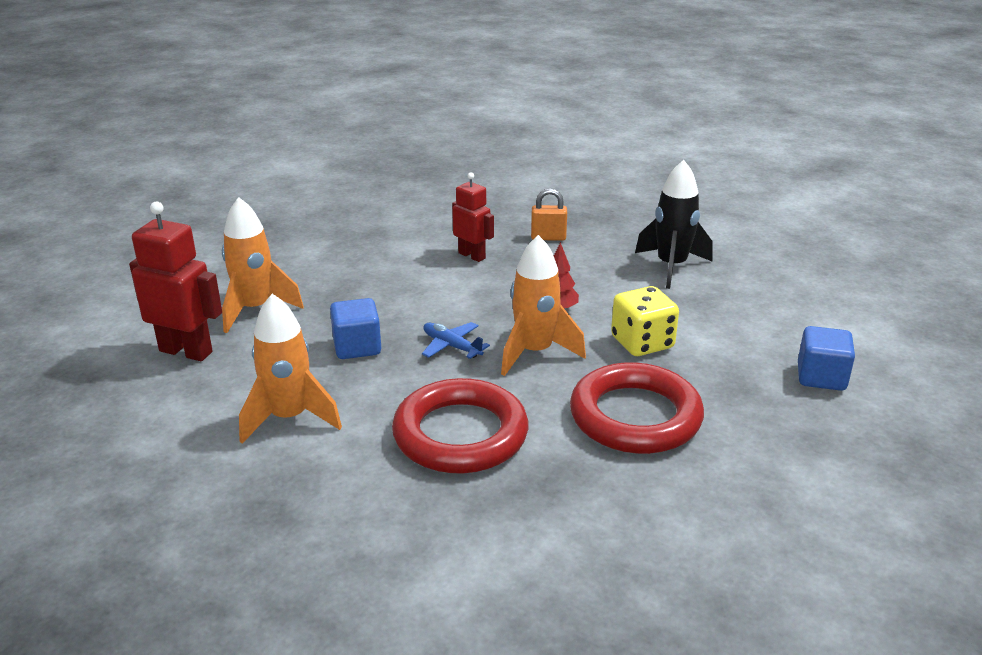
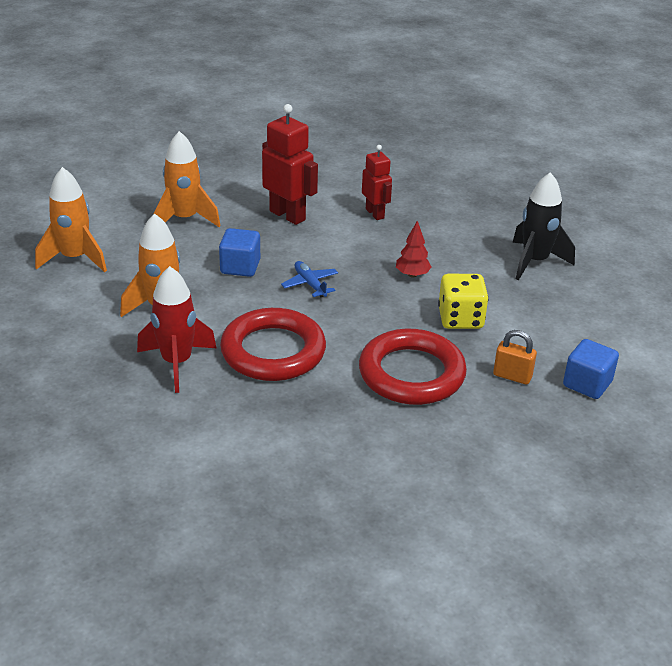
camera: 20 degrees right, 5 degrees up
red robot [129,202,222,361] -> red robot moved to [262,104,318,225]
orange rocket [501,235,586,376] -> orange rocket moved to [35,167,107,272]
orange padlock [531,189,567,241] -> orange padlock moved to [493,330,537,385]
none -> red rocket [137,266,217,393]

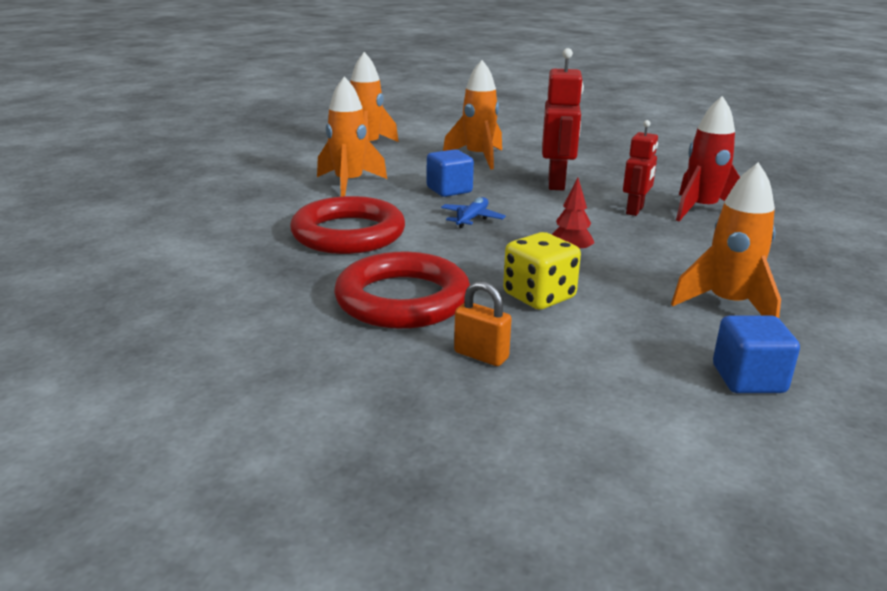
camera: 55 degrees right, 10 degrees down
red rocket [137,266,217,393] -> red rocket moved to [676,96,740,221]
orange padlock [493,330,537,385] -> orange padlock turned 45 degrees counterclockwise [454,281,512,366]
black rocket [512,172,575,280] -> orange rocket [671,162,781,318]
blue cube [563,339,619,399] -> blue cube moved to [713,315,800,393]

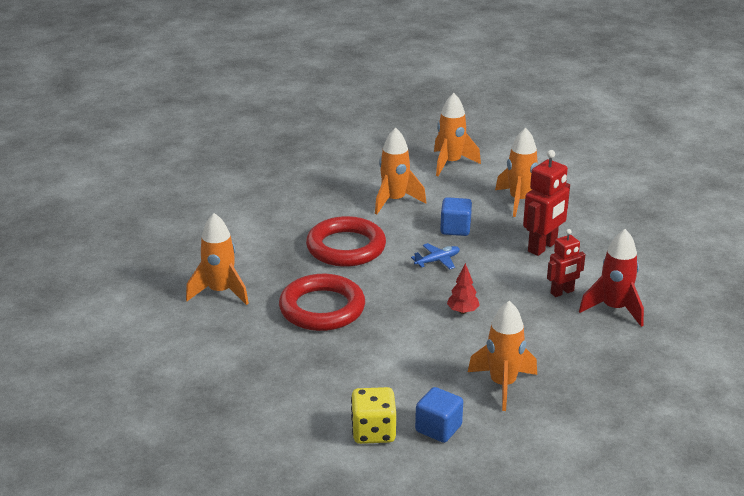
camera: 35 degrees right, 5 degrees up
orange padlock [454,281,512,366] -> none
yellow dice [503,232,581,310] -> yellow dice moved to [351,387,396,444]
none -> orange rocket [186,213,249,305]

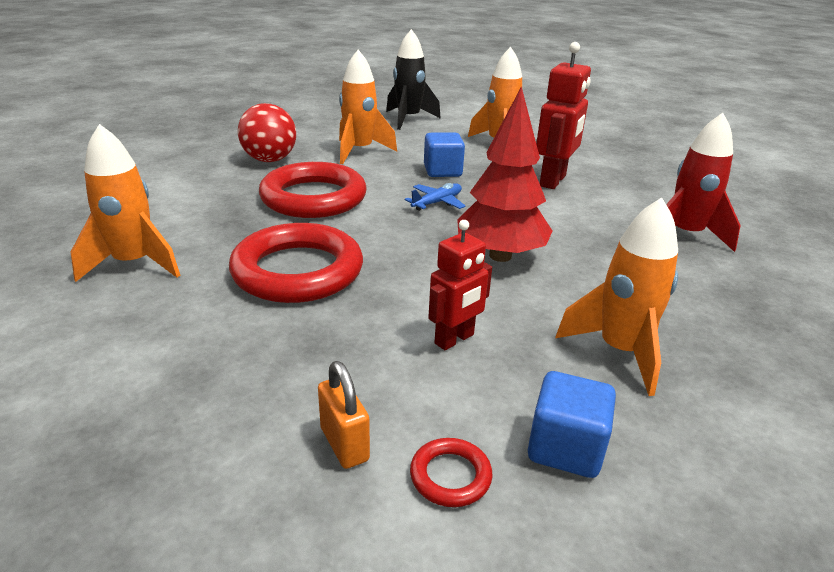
camera: 15 degrees left, 0 degrees up
yellow dice [351,387,396,444] -> red ring [410,438,493,507]
orange rocket [434,93,481,176] -> black rocket [386,29,441,130]
red tree [447,263,480,314] -> red tree [457,86,553,262], size x2.03
red robot [547,229,585,297] -> red robot moved to [428,220,492,350]
none -> red ball [238,103,296,162]
none -> orange padlock [318,361,370,469]

